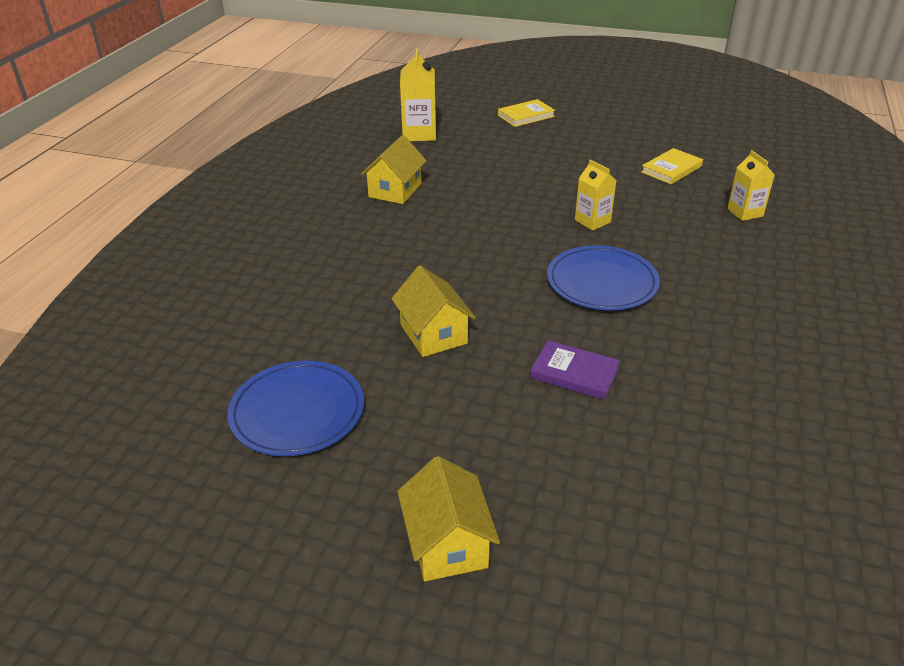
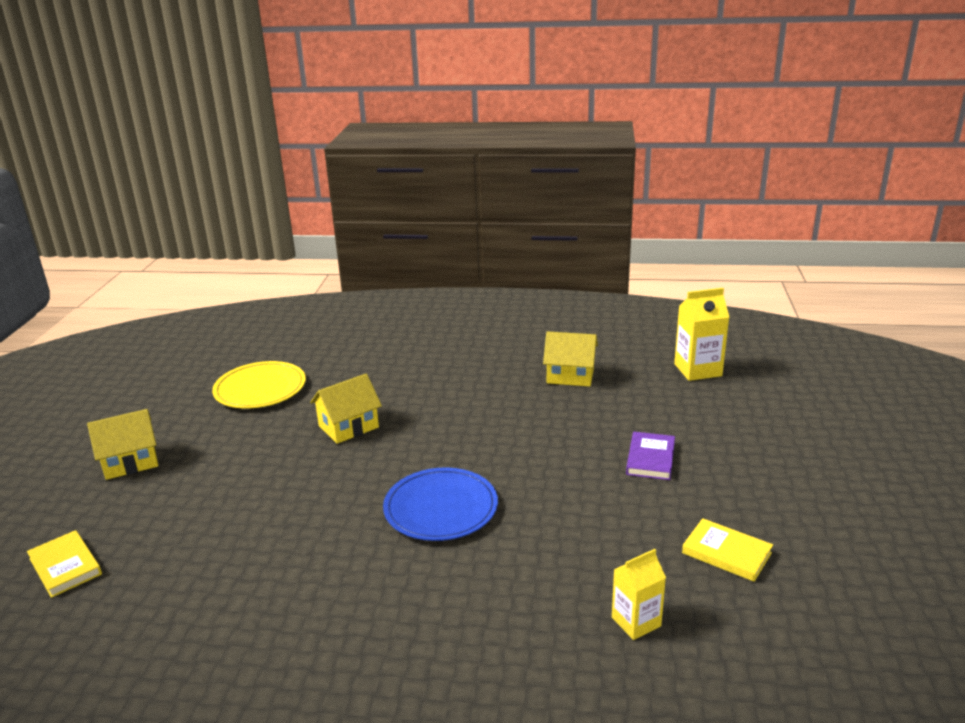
camera: 80 degrees right, 10 degrees down
blue plate [228,360,364,456] -> yellow plate [212,361,306,408]
yellow book [498,99,555,127] -> yellow book moved to [27,530,102,598]
purple book [530,340,620,400] -> purple book moved to [626,432,675,480]
yellow carton [575,159,616,231] -> none

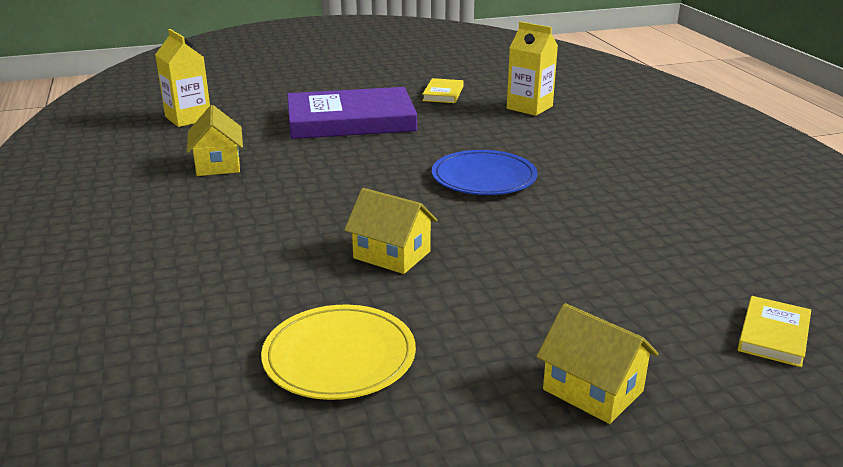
camera: 115 degrees left, 0 degrees up
yellow carton [612,549,666,640] -> yellow carton [507,22,558,116], size x1.53
purple book [626,432,675,480] -> purple book [287,87,417,139], size x2.27

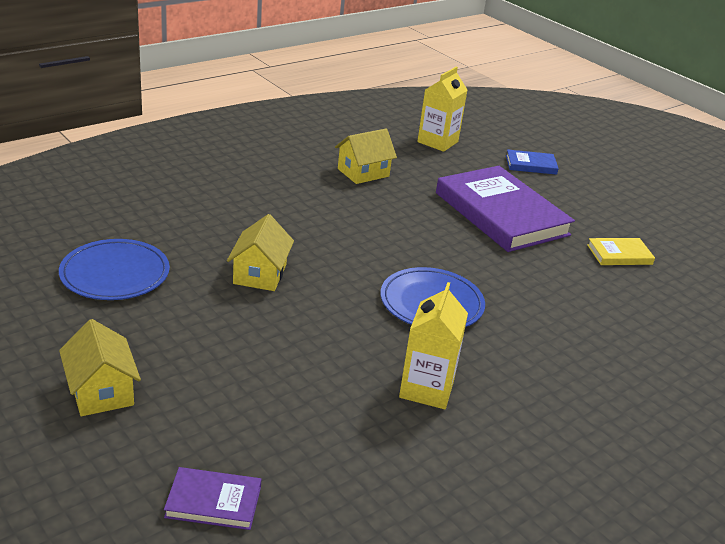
camera: 65 degrees right, 5 degrees up
yellow plate [261,305,416,400] -> blue plate [59,239,170,300]
yellow carton [507,22,558,116] -> yellow carton moved to [399,282,468,409]
yellow house [537,303,659,424] -> yellow house turned 45 degrees counterclockwise [59,319,141,416]
yellow book [738,296,811,367] -> purple book [164,467,261,530]
none -> blue book [506,149,559,175]

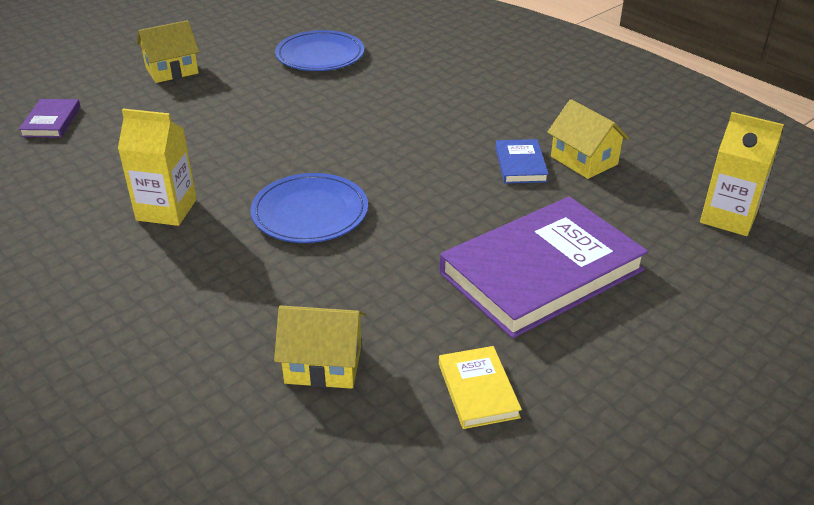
camera: 90 degrees right, 5 degrees up
yellow house [227,214,294,291] -> yellow house moved to [274,306,366,389]
blue book [506,149,559,175] -> blue book moved to [495,139,549,184]

